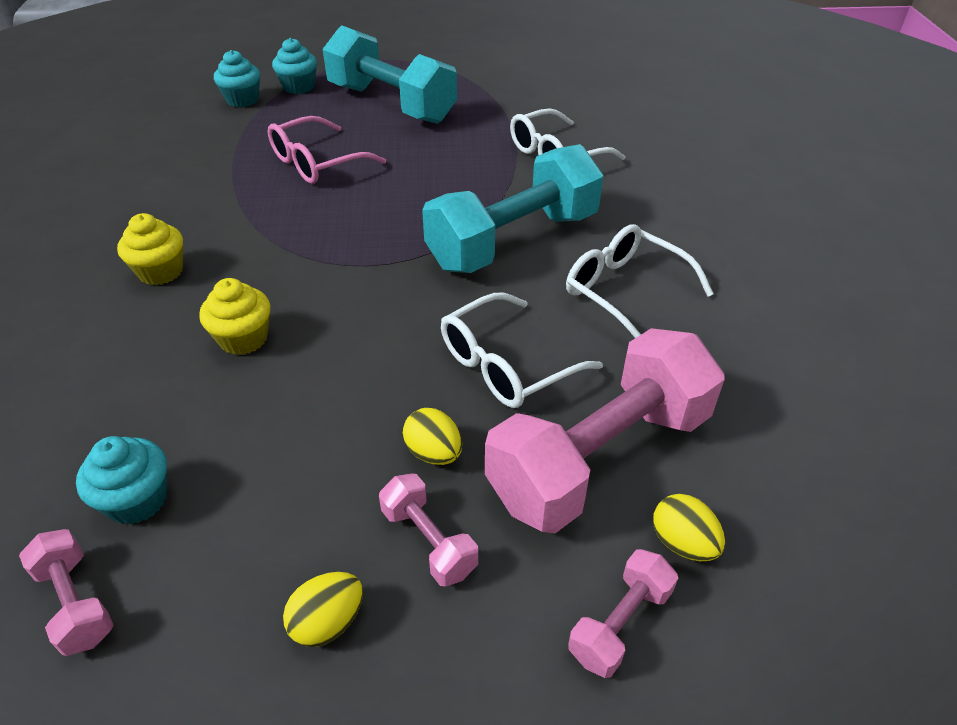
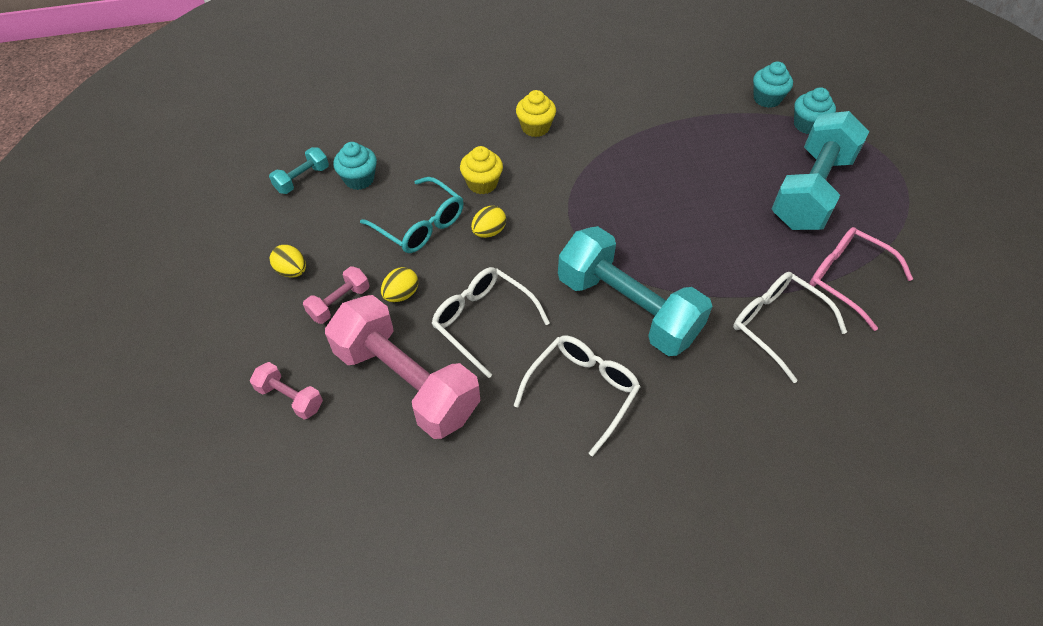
camera: 80 degrees right, 10 degrees up
pink dumbbell [19,529,114,656] -> turquoise dumbbell [269,147,329,194]
pink glasses [268,116,386,184] -> pink glasses moved to [809,227,913,331]
yellow egg [653,494,725,561] -> yellow egg moved to [471,206,506,238]
none -> turquoise glasses [360,177,463,253]

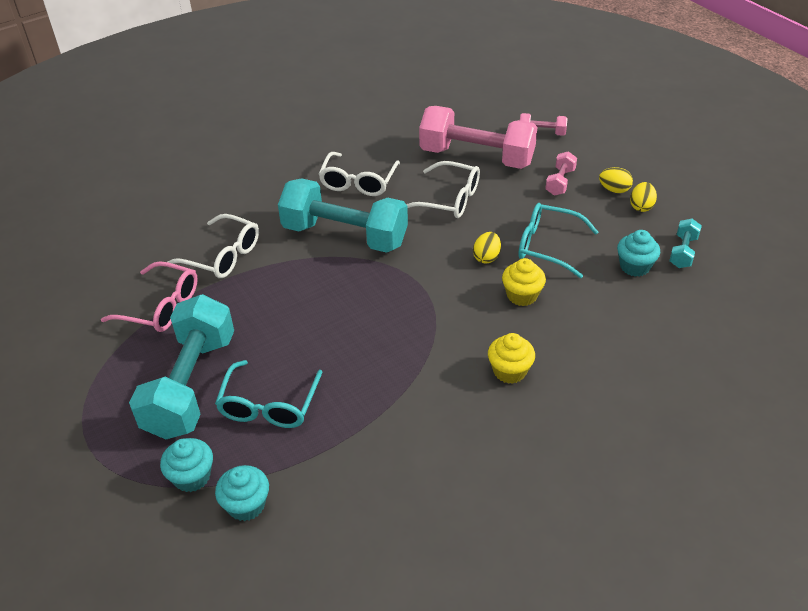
camera: 160 degrees right, 10 degrees down
yellow egg [381,267,418,302] -> yellow egg moved to [630,182,657,212]
none -> turquoise glasses [215,360,322,428]

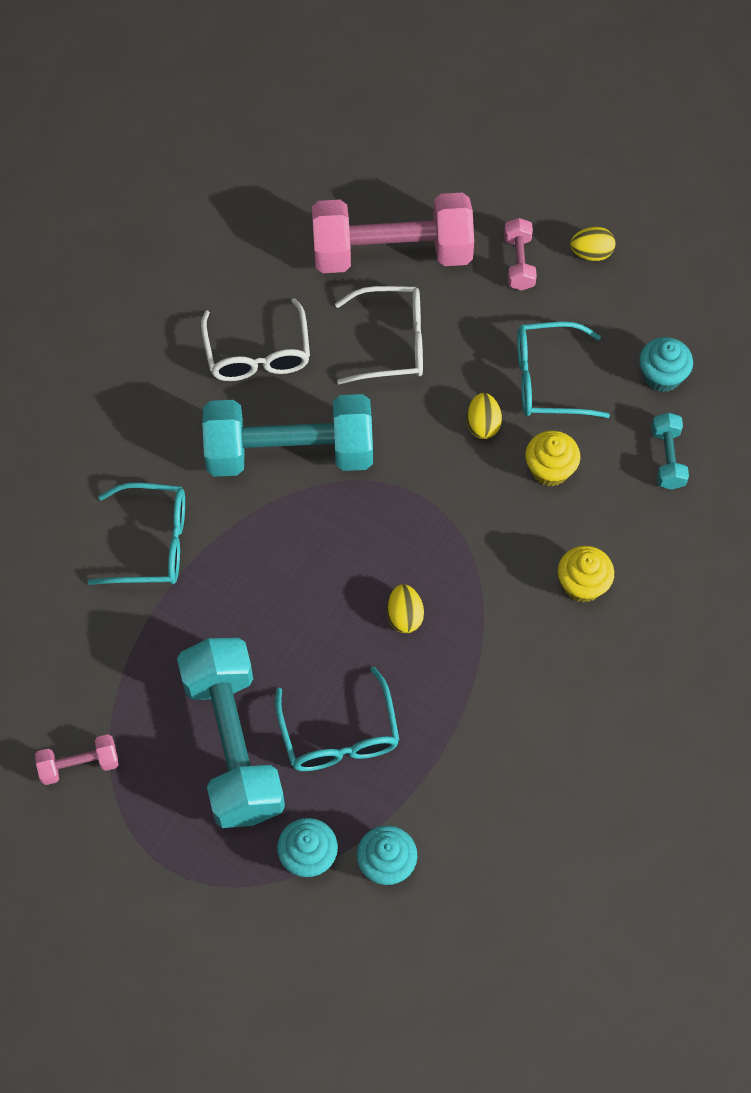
camera: 25 degrees left, 20 degrees up
pink glasses [101,261,198,332] -> none
white glasses [168,214,259,278] -> turquoise glasses [87,483,185,585]
pink dumbbell [520,113,568,136] -> pink dumbbell moved to [35,734,119,785]
yellow egg [630,182,657,212] -> yellow egg moved to [387,584,424,633]
turquoise dumbbell [669,219,702,268] -> turquoise dumbbell moved to [651,413,689,490]

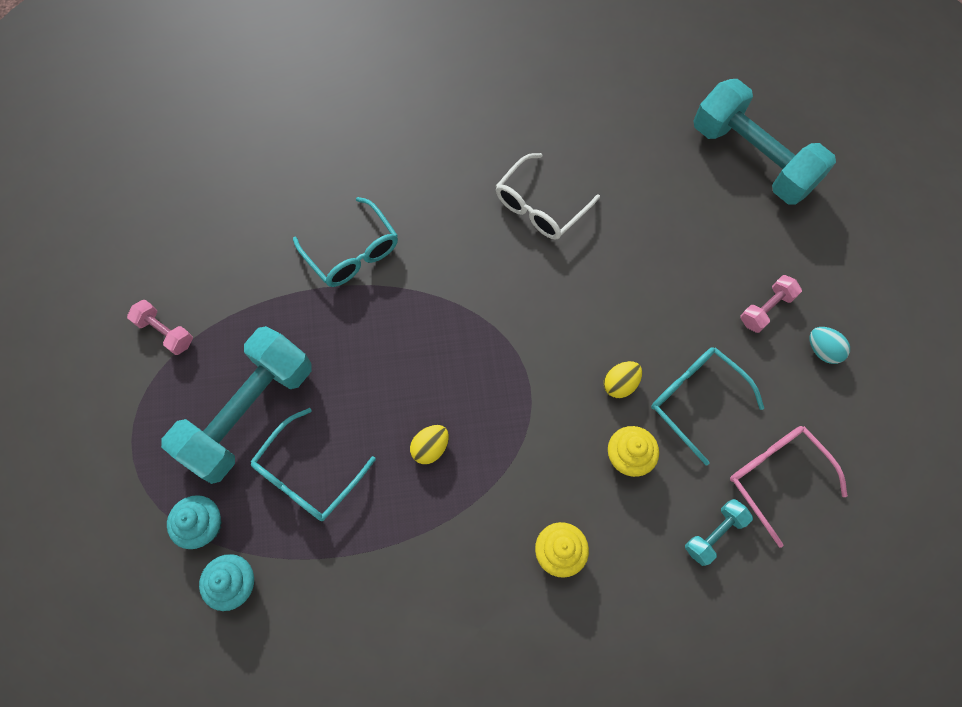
camera: 50 degrees right, 5 degrees up
turquoise dumbbell [202,394,373,477] -> turquoise dumbbell moved to [693,79,836,204]
pink dumbbell [312,193,474,273] -> none
white glasses [335,286,423,384] -> none
yellow egg [570,227,615,261] -> turquoise egg [809,327,850,364]
turquoise cupcake [639,337,693,392] -> pink glasses [730,426,848,548]

